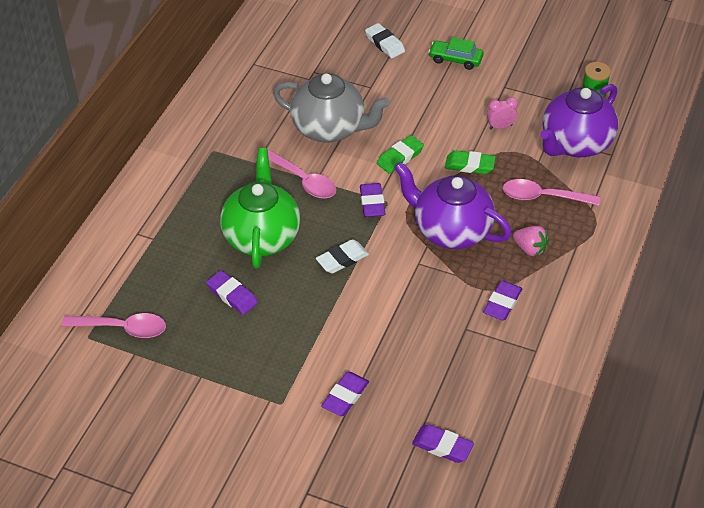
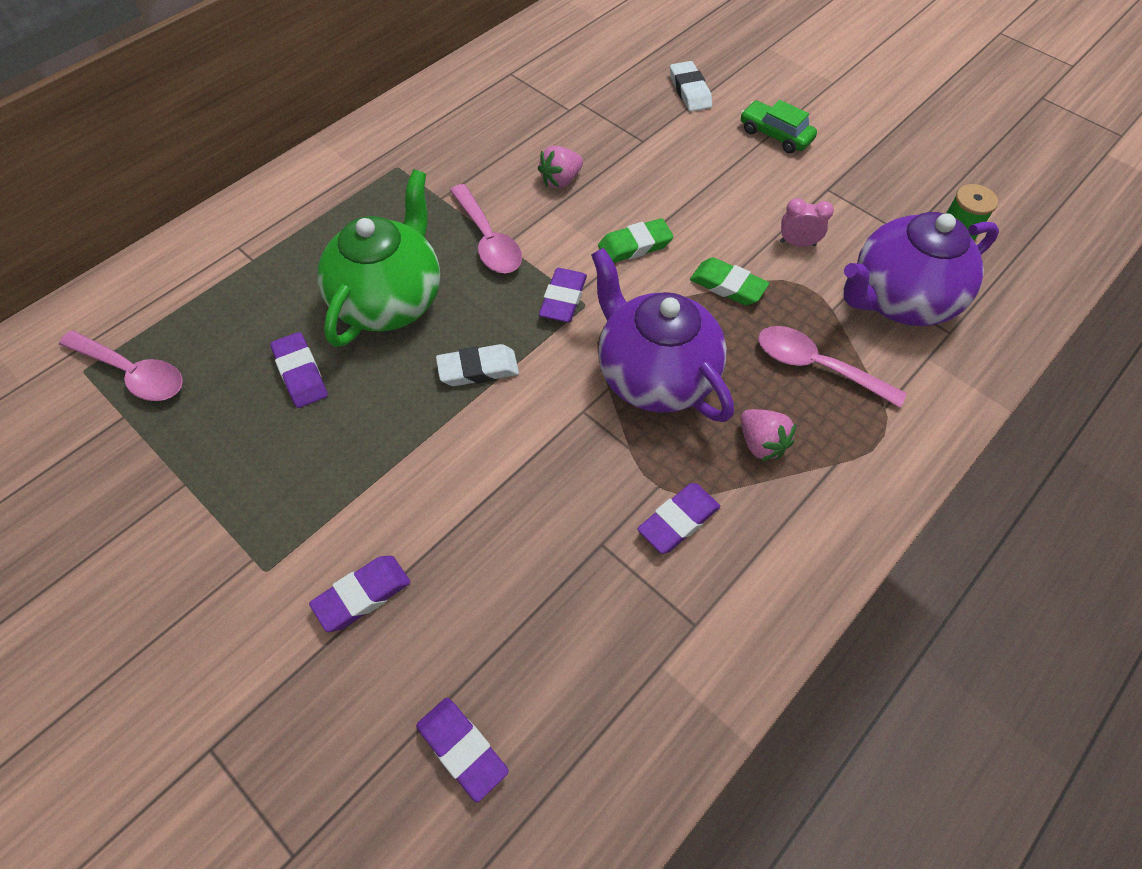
camera: 20 degrees right, 10 degrees up
grey teapot [273,73,390,143] -> pink strawberry [538,146,583,188]

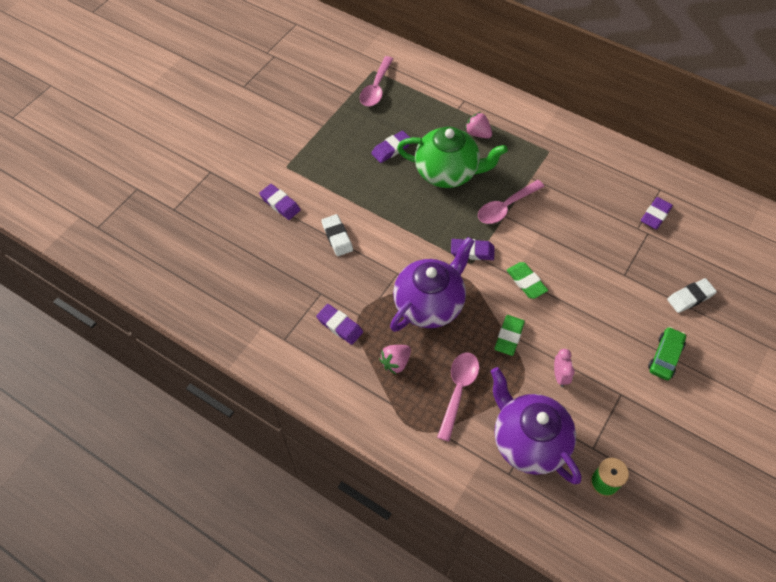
camera: 80 degrees right, 0 degrees up
purple eraser [416,698,509,802] -> purple eraser moved to [641,197,673,230]
white eraser [436,344,519,386] -> white eraser moved to [321,214,353,256]
pink strawberry [538,146,583,188] -> pink strawberry moved to [465,112,492,139]

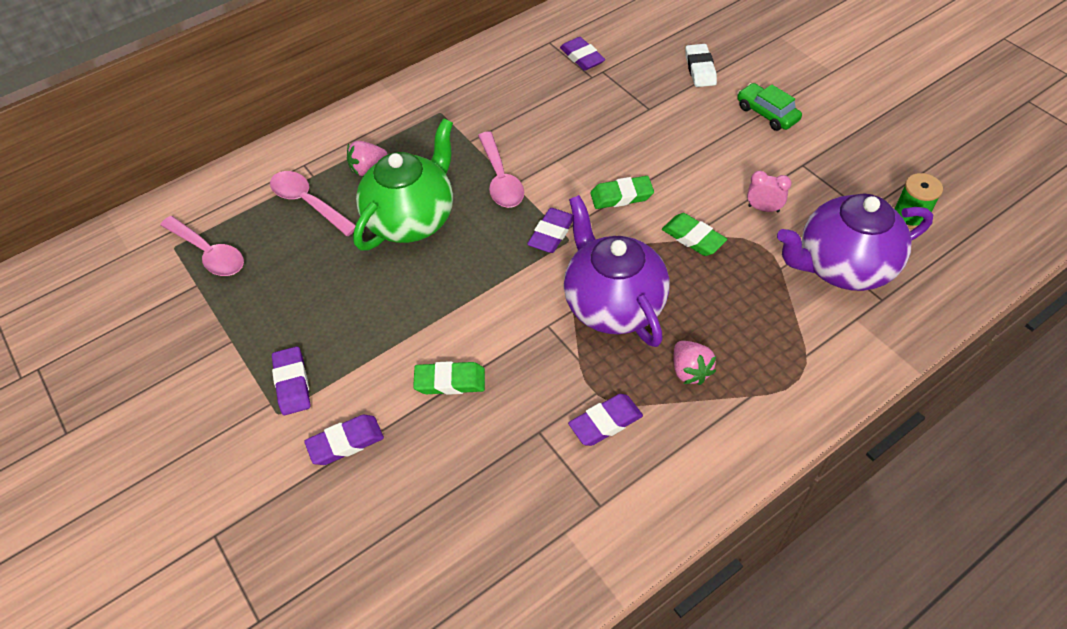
camera: 65 degrees left, 5 degrees down
white eraser [321,214,353,256] -> green eraser [413,361,485,395]
purple eraser [371,131,410,163] -> purple eraser moved to [272,346,310,415]
pink spoon [437,352,479,442] -> pink spoon moved to [270,171,356,236]

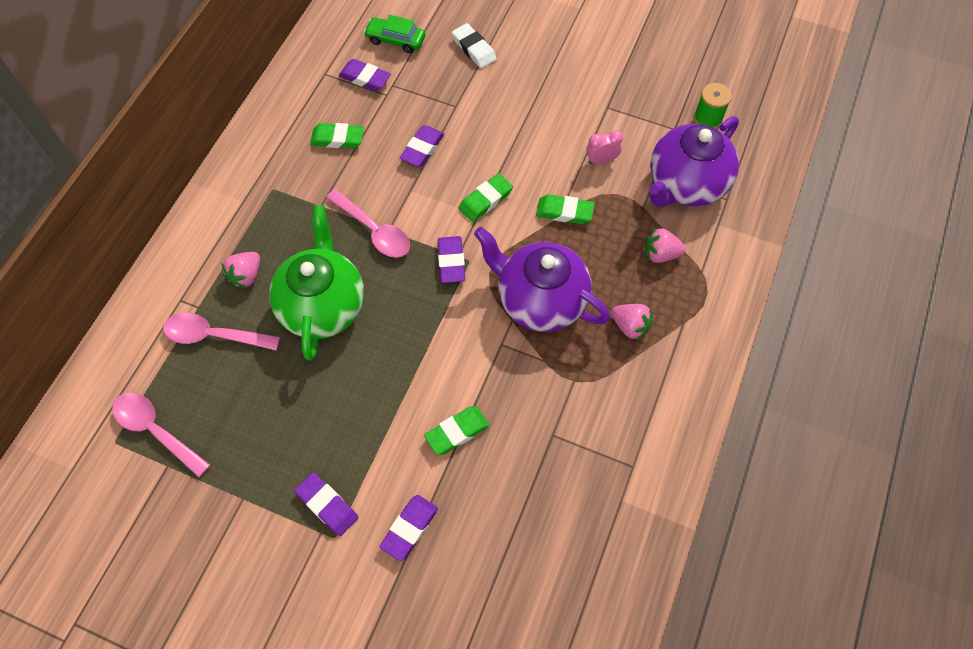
camera: 35 degrees left, 10 degrees up
pink spoon [160,216,244,276] -> pink spoon turned 150 degrees counterclockwise [112,392,210,477]
purple eraser [568,394,643,446] -> purple eraser moved to [400,125,444,167]
green car [737,83,802,131] -> green car moved to [364,15,425,53]
none -> green eraser [310,123,364,148]
none -> pink strawberry [645,228,686,263]

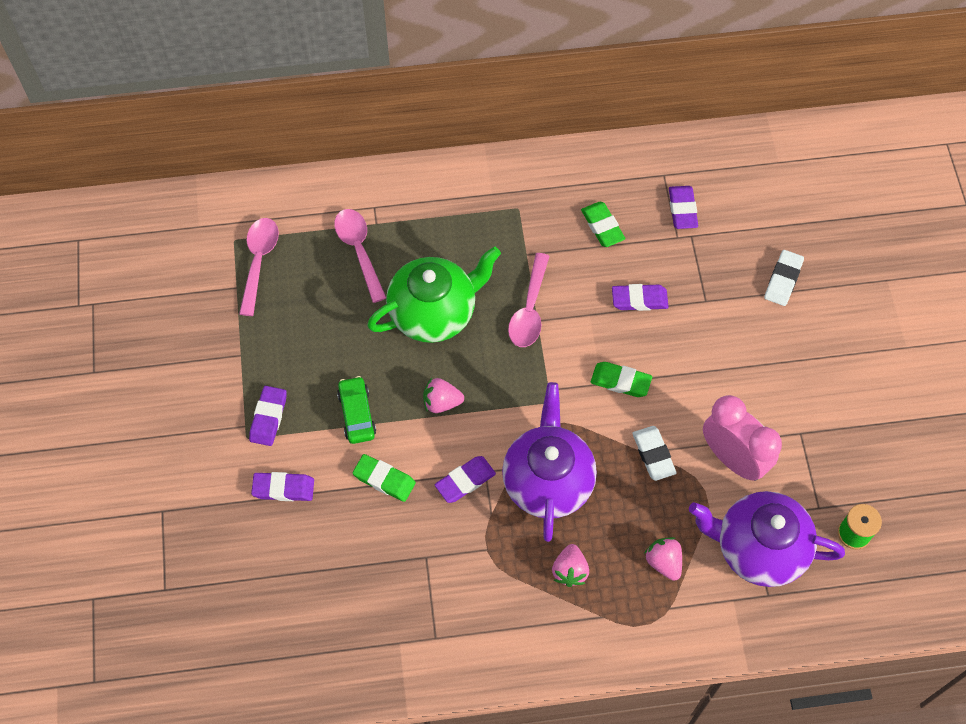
camera: 60 degrees right, 0 degrees up
pink strawberry [221,252,260,288] -> pink strawberry moved to [423,378,464,413]
green car [364,15,425,53] -> green car moved to [337,376,376,444]
purple eraser [438,236,465,283] -> purple eraser moved to [435,456,496,503]
green eraser [536,194,595,224] -> white eraser [632,426,677,481]
pink clock [586,130,623,164] -> pink clock [703,395,782,481], size x2.09

